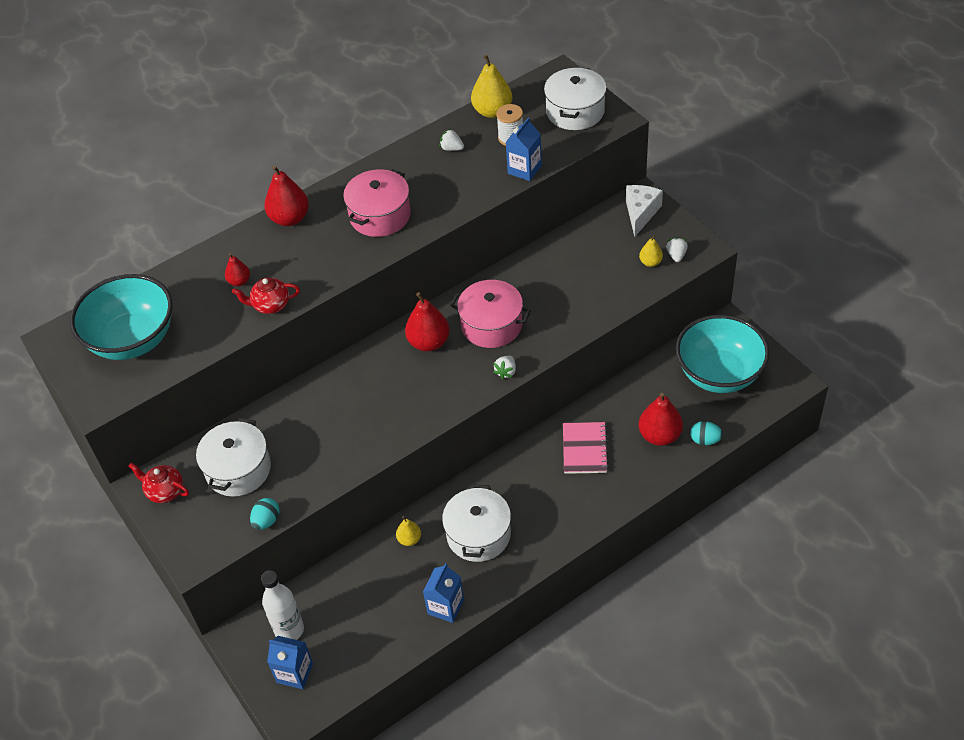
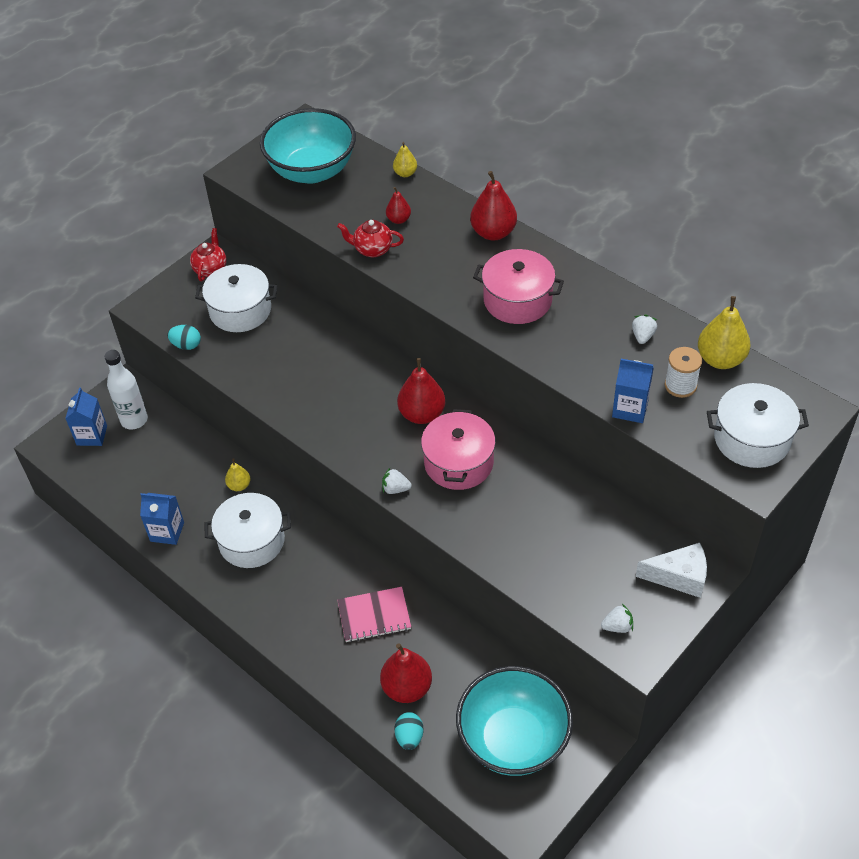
camera: 75 degrees right, 0 degrees up
red teapot [232,277,300,314] -> red teapot turned 60 degrees counterclockwise [337,220,404,257]
yellow pear [639,235,663,267] -> yellow pear moved to [393,142,417,177]

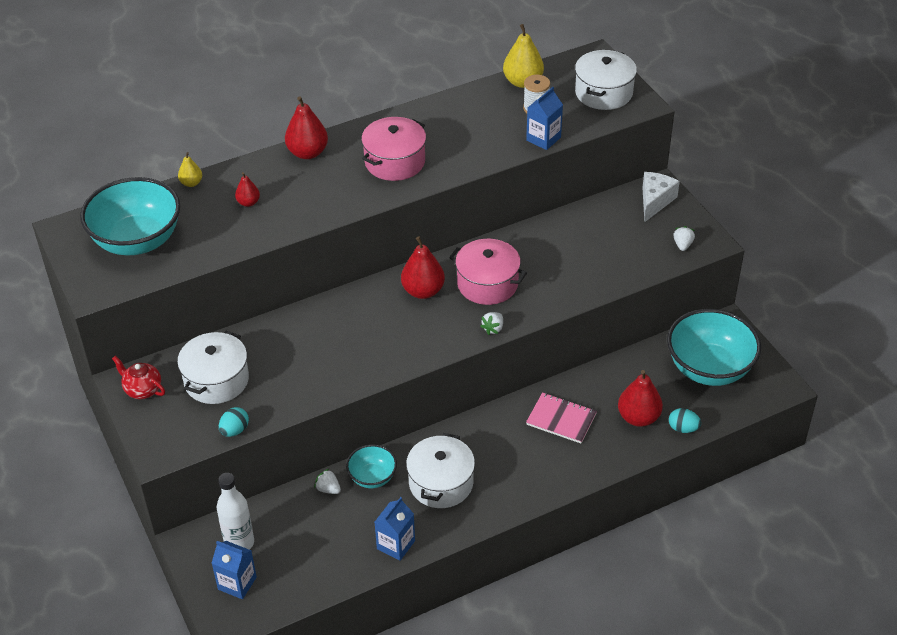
camera: 70 degrees left, 5 degrees down
yellow pear [225,459,251,491] -> turquoise bowl [346,445,397,488]
red teapot [337,220,404,257] -> none
pink notebook [337,587,411,642] -> pink notebook turned 75 degrees counterclockwise [526,392,597,443]
white strawberry [632,315,657,344] -> white strawberry moved to [314,469,341,494]

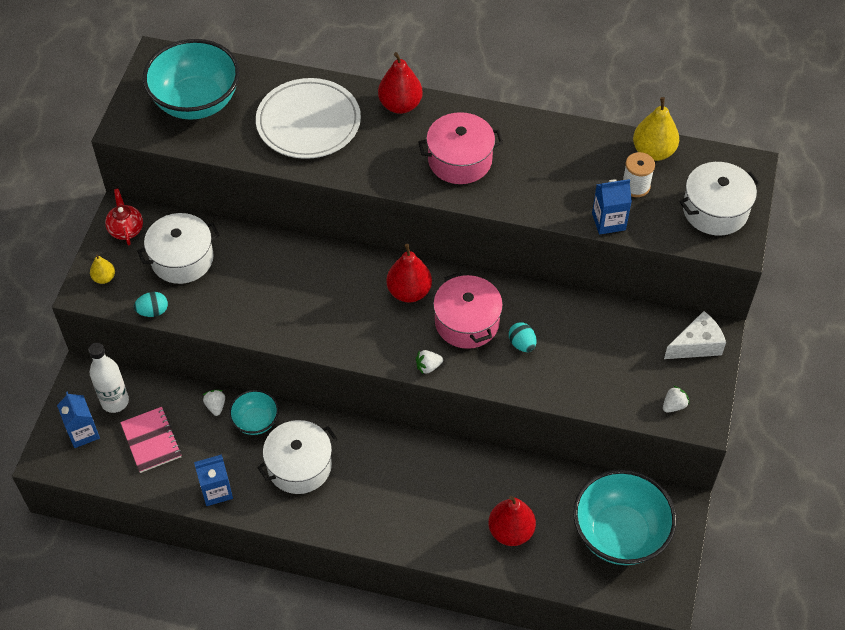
camera: 40 degrees right, 10 degrees up
yellow pear [178,152,202,187] -> yellow pear moved to [90,255,115,284]
red pear [235,172,260,207] -> white plate [256,78,361,159]
pink notebook [526,392,597,443] -> pink notebook moved to [120,407,182,473]
turquoise egg [669,408,701,433] -> turquoise egg moved to [509,322,536,352]

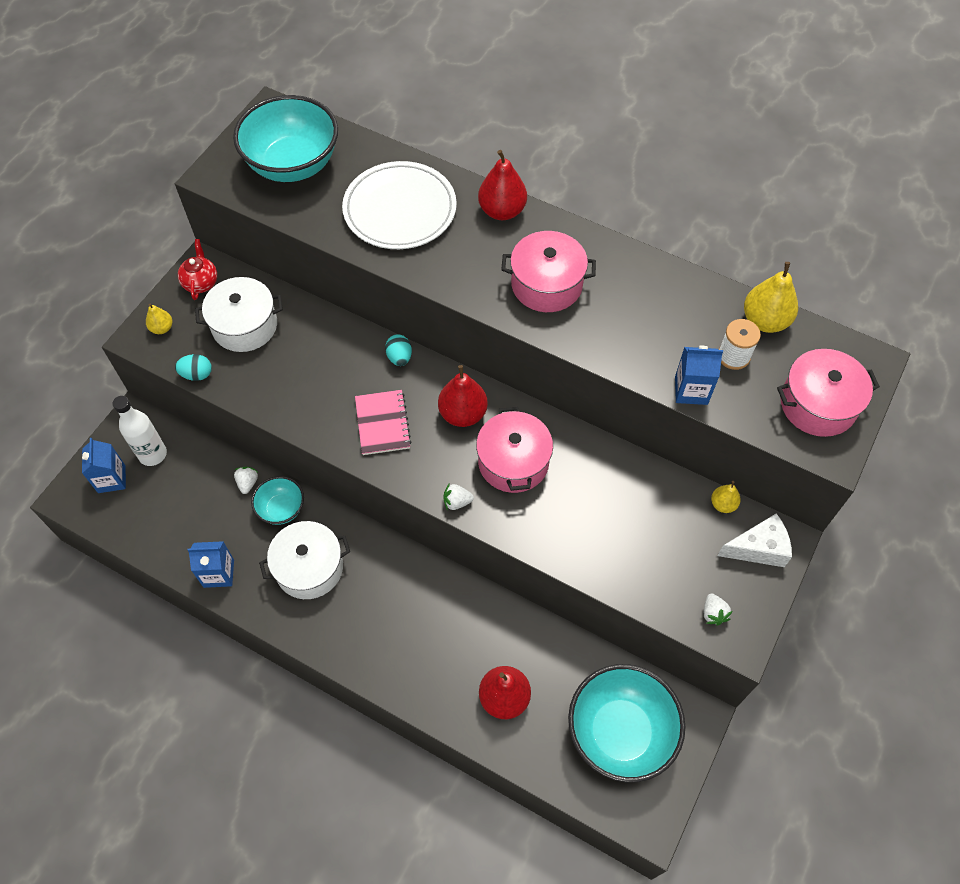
camera: 15 degrees right, 5 degrees up
pink notebook [120,407,182,473] -> pink notebook moved to [355,390,412,455]
turquoise egg [509,322,536,352] -> turquoise egg moved to [385,334,412,366]
white strawberry [663,386,690,413] -> white strawberry turned 105 degrees clockwise [704,593,732,626]
white pot [680,162,761,236] -> pink pot [777,349,880,437]
none -> yellow pear [711,481,741,513]

